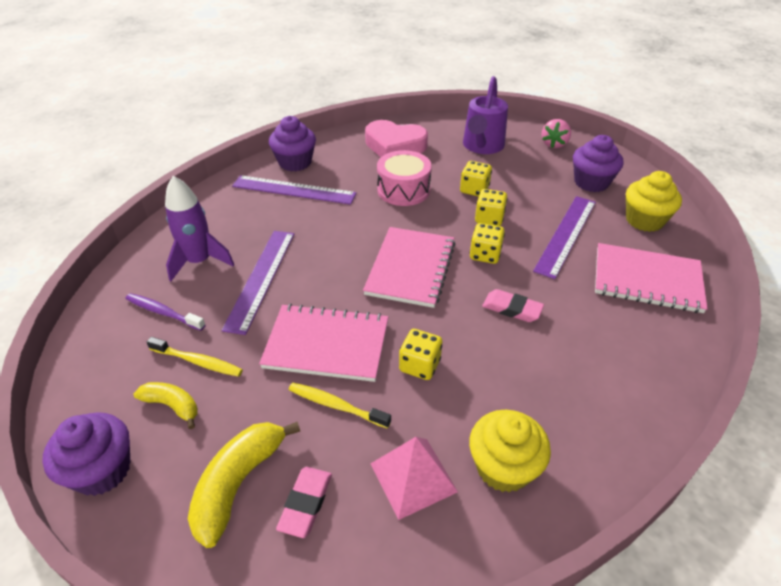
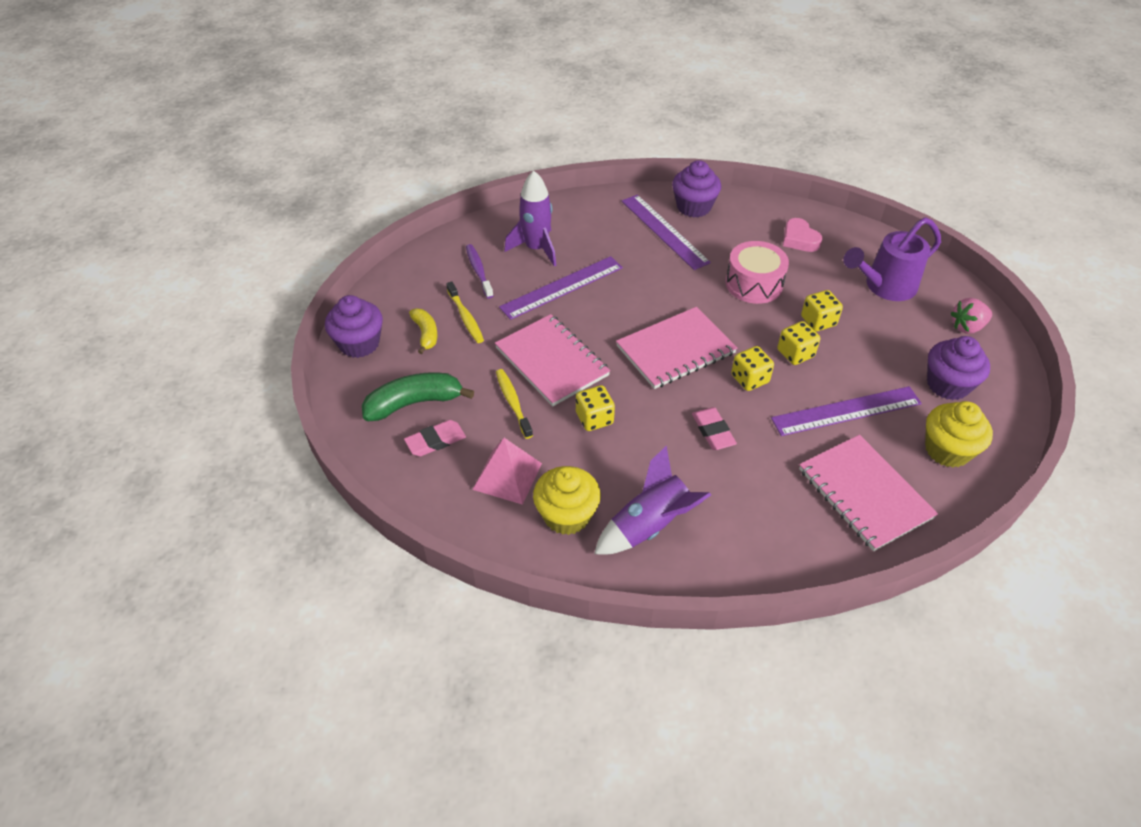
camera: 45 degrees right, 5 degrees up
yellow banana [188,422,300,548] -> green banana [362,372,474,421]
pink heart [365,120,428,157] -> pink heart [783,218,823,252], size x0.61
none -> purple rocket [594,445,711,555]

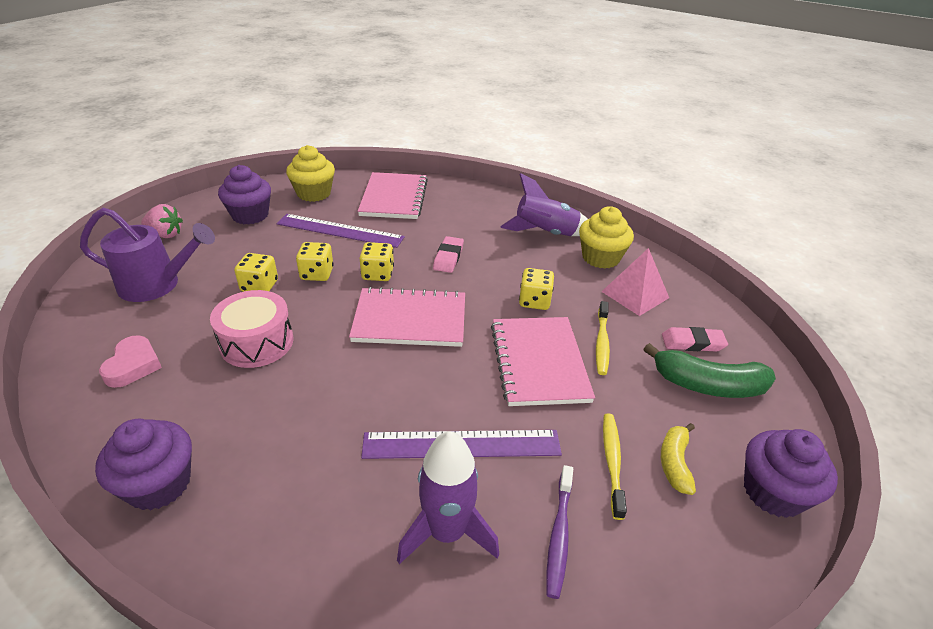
camera: 150 degrees left, 10 degrees down
purple ruler [622,195,711,270] -> none

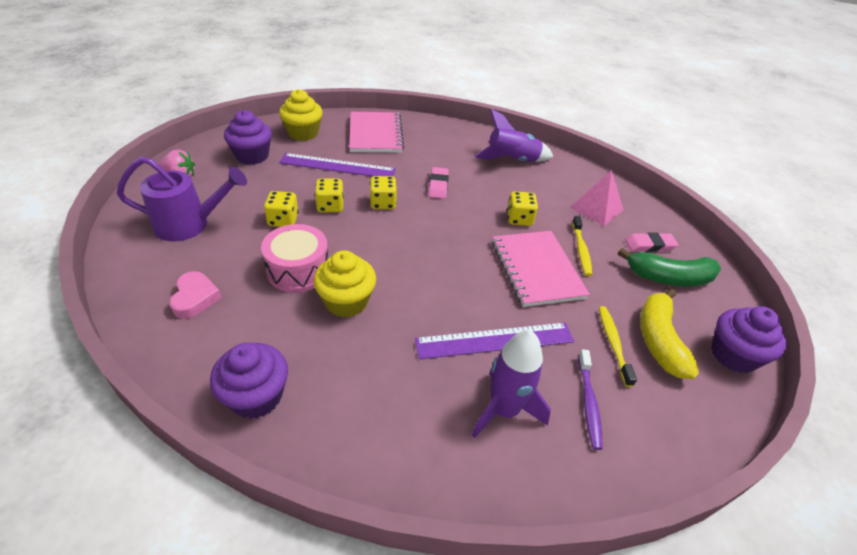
camera: 10 degrees left, 5 degrees up
pink notebook [349,287,465,347] -> none
yellow cupcake [579,206,634,269] -> yellow cupcake moved to [313,250,376,318]
yellow banana [661,423,696,495] -> yellow banana [640,288,699,379], size x1.66

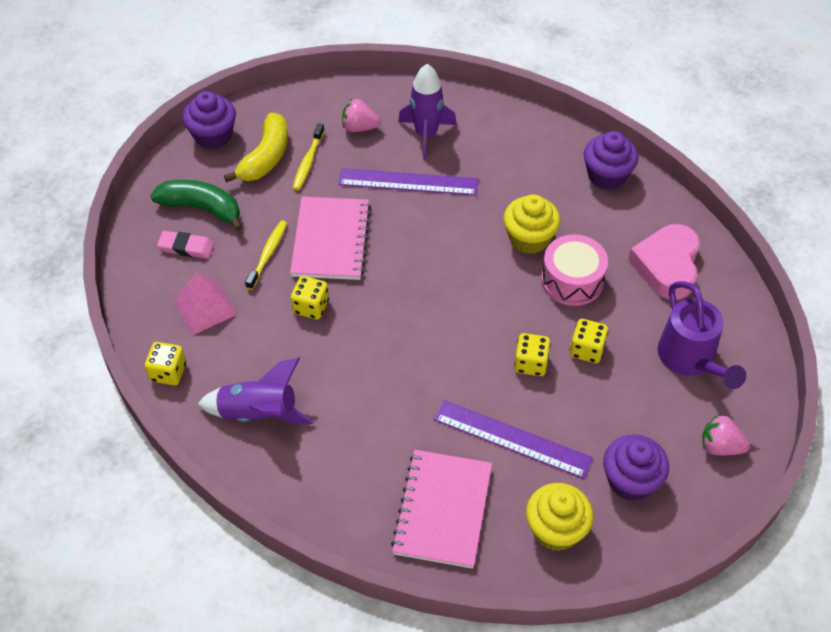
camera: 160 degrees left, 10 degrees up
purple watering can [117,157,247,241] -> purple watering can turned 120 degrees counterclockwise [658,281,746,389]
pink heart [169,271,222,319] -> pink heart [628,224,700,300], size x1.65
yellow dice [370,176,397,209] -> yellow dice moved to [145,342,186,385]
pink eraser [428,167,449,199] -> none
purple toothbrush [578,349,603,450] -> pink strawberry [342,99,381,132]

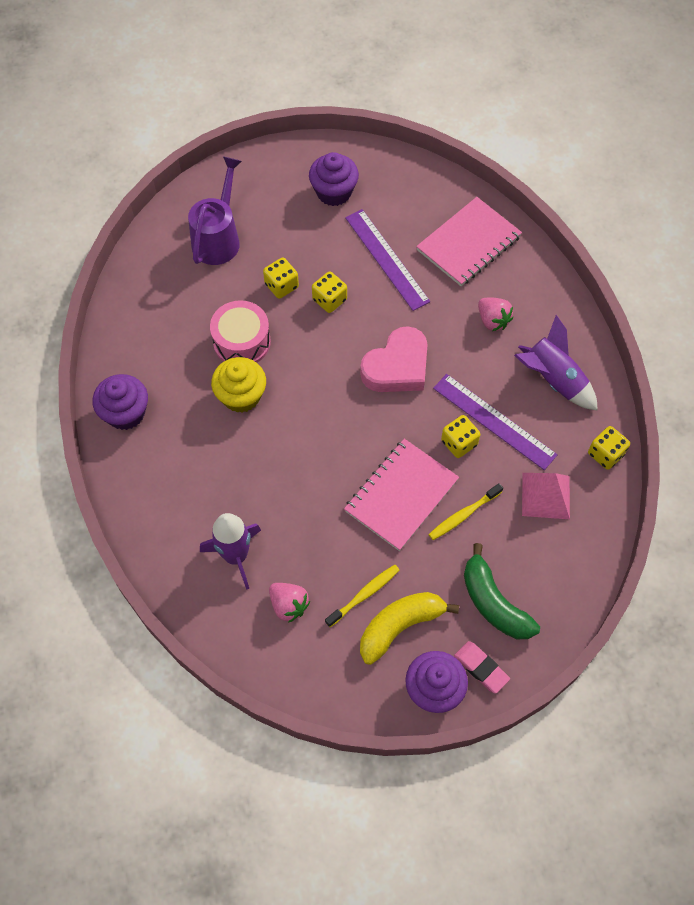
camera: 145 degrees left, 10 degrees up
pink eraser [157,231,214,259] -> pink eraser moved to [454,641,510,694]
purple ruler [338,168,478,195] -> purple ruler moved to [433,374,558,470]
yellow cupcake [526,483,593,551] -> none
pink heart [628,224,700,300] -> pink heart moved to [360,326,428,392]
pink strawberry [702,414,750,455] -> pink strawberry moved to [478,298,513,331]

